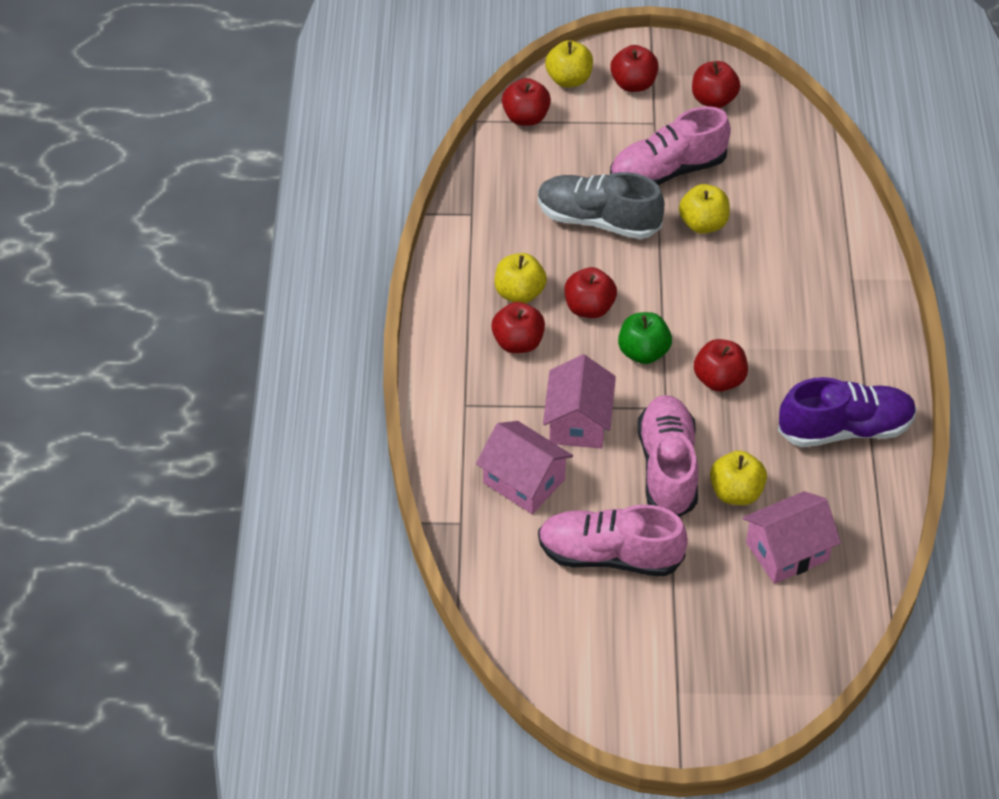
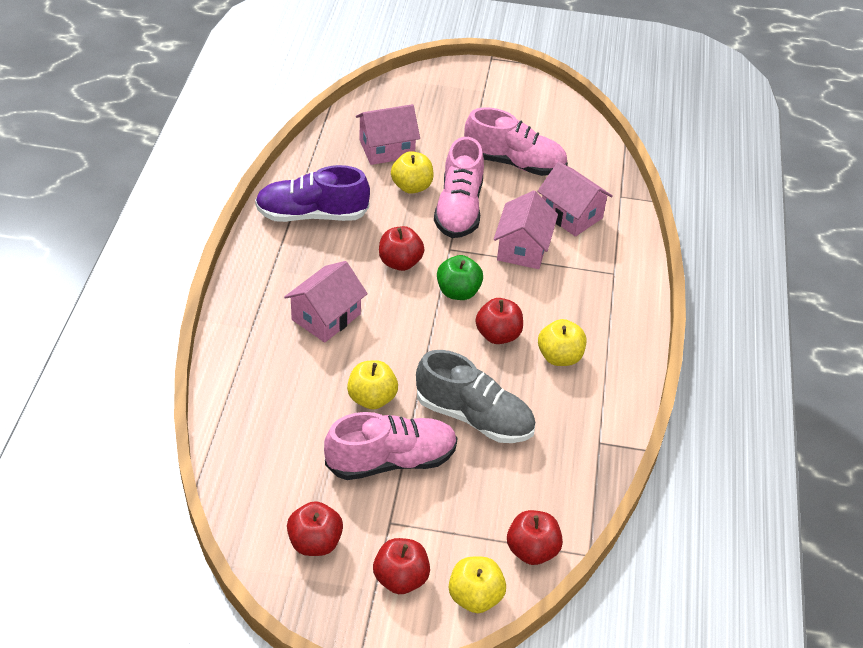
camera: 175 degrees left, 5 degrees down
red apple [491,302,545,353] -> none
none -> pink house [284,261,368,343]

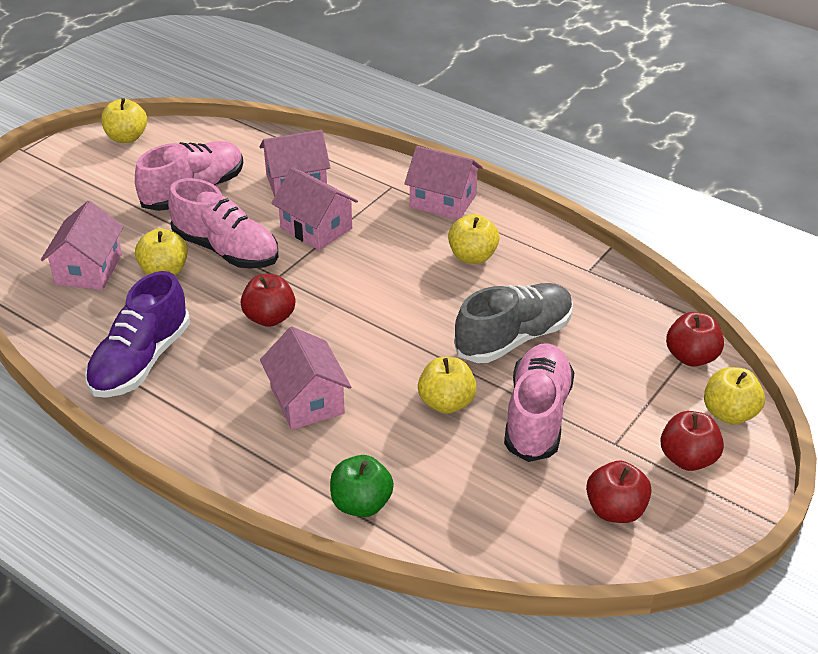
camera: 60 degrees left, 5 degrees down
green apple [437,255,483,300] -> green apple moved to [330,455,394,517]
red apple [475,298,523,344] -> none
none -> yellow apple [101,98,147,143]
none -> pink house [404,146,483,220]

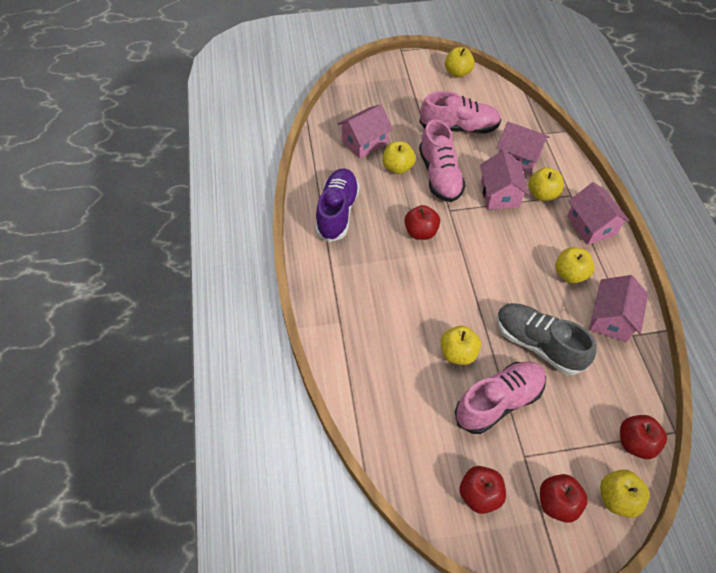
camera: 45 degrees right, 15 degrees up
purple shoe [85,271,190,398] -> purple shoe turned 120 degrees clockwise [315,168,360,242]
pink house [260,327,351,430] -> pink house moved to [589,275,648,342]
green apple [330,455,394,517] -> none
grey shoe [454,283,573,363] -> grey shoe turned 150 degrees counterclockwise [497,303,596,375]
none -> yellow apple [528,168,564,201]

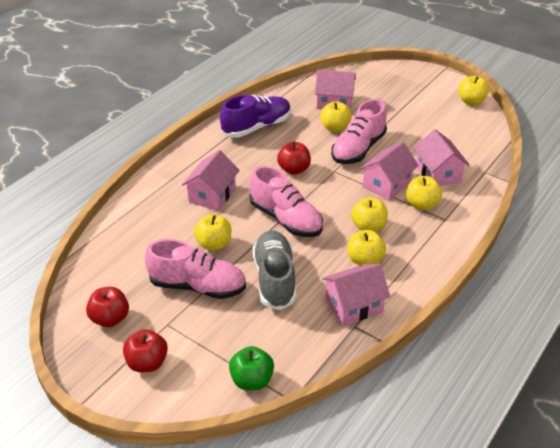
camera: 45 degrees right, 15 degrees down
pink shoe [420,91,501,134] -> pink shoe moved to [250,166,323,237]
pink house [567,182,630,245] -> pink house moved to [182,150,240,211]
yellow apple [600,469,650,518] -> yellow apple moved to [351,197,388,232]
red apple [620,415,667,459] -> green apple [229,346,274,390]

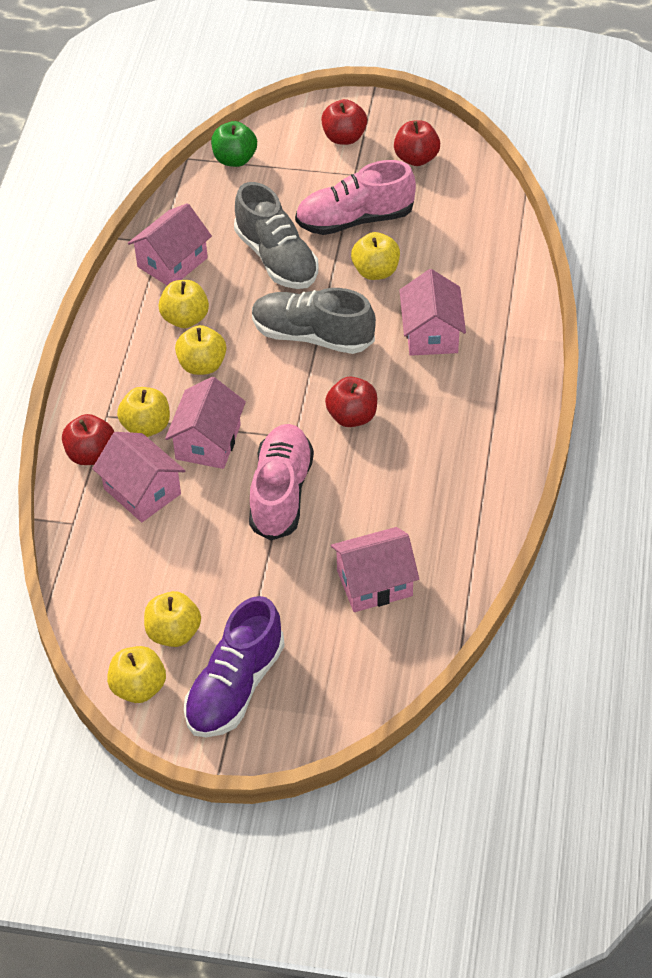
camera: 155 degrees right, 10 degrees up
purple shoe [220,95,291,138] -> purple shoe moved to [184,596,285,738]
pink shoe [250,166,323,237] -> grey shoe [252,288,376,354]
yellow apple [320,101,352,132] -> yellow apple moved to [144,591,201,647]
none -> red apple [62,414,114,465]

